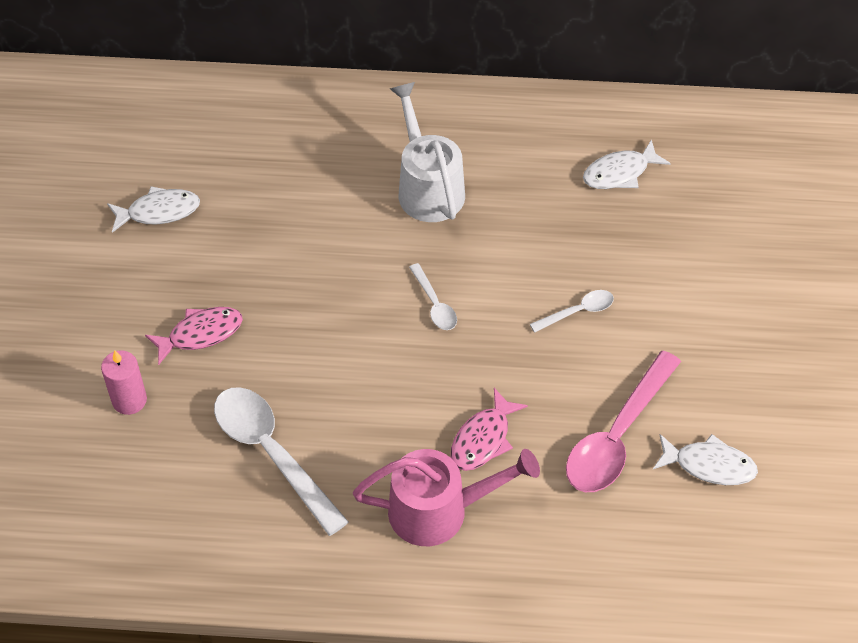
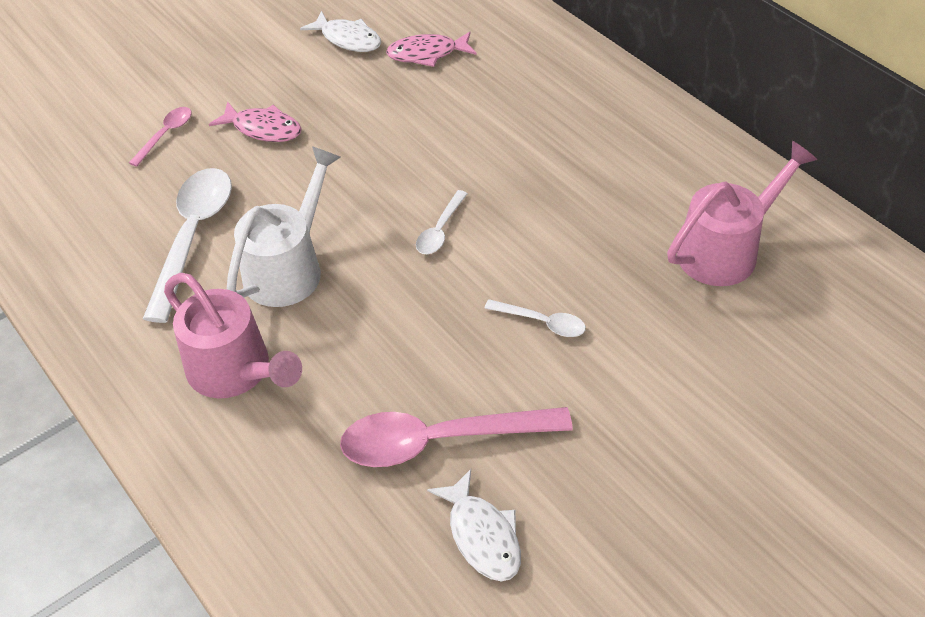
camera: 50 degrees right, 5 degrees down
pink candle [101,350,147,415] -> pink spoon [129,107,192,167]
white watering can [390,82,465,222] -> white watering can moved to [226,146,341,307]
pink fish [451,388,528,471] -> pink fish moved to [386,32,476,67]
white fish [583,139,671,189] -> pink watering can [667,141,818,286]

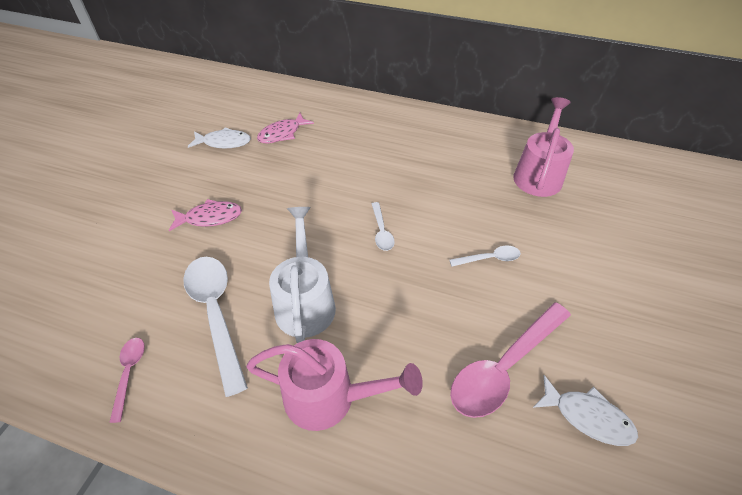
camera: 35 degrees left, 0 degrees up
pink spoon [129,107,192,167] -> pink spoon moved to [109,338,145,423]

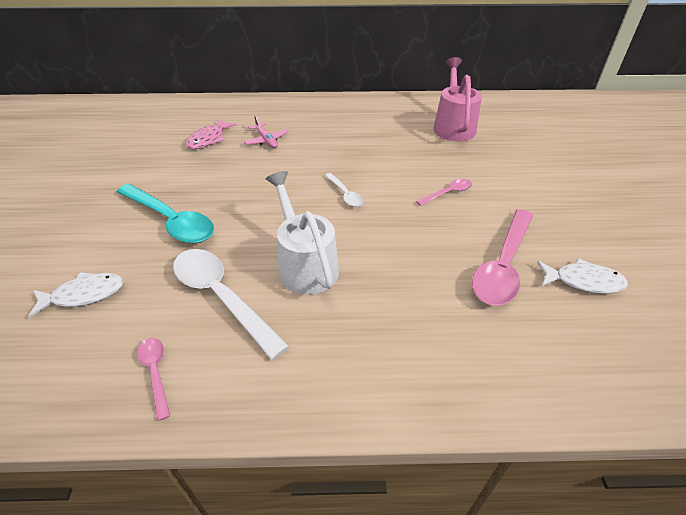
camera: 20 degrees left, 5 degrees down
pink fish [169,199,242,231] -> turquoise spoon [117,184,214,243]
white fish [188,127,251,148] -> white fish moved to [29,272,124,318]
pink watering can [246,339,423,431] -> none
white spoon [449,245,521,267] -> pink spoon [416,179,472,206]
none -> pink plane [244,116,288,148]

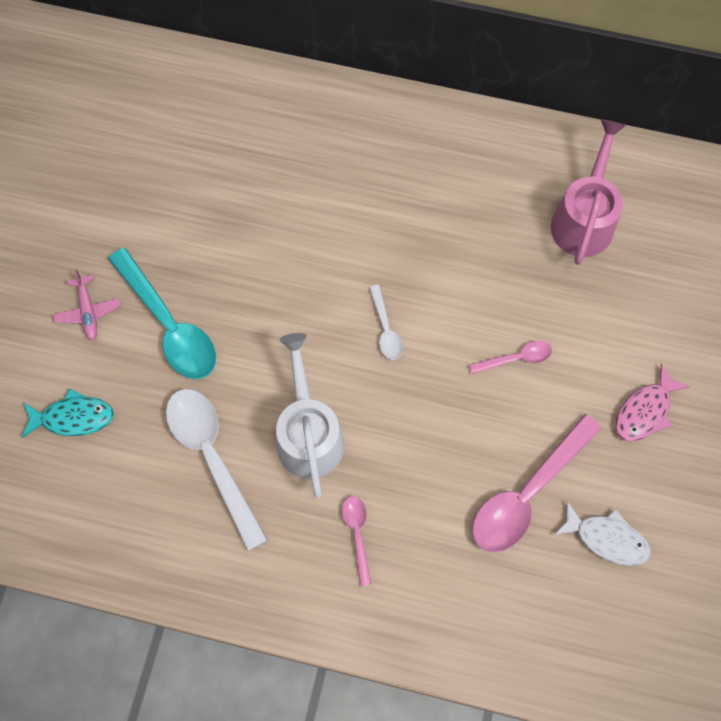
camera: 15 degrees right, 25 degrees up
white fish [29,272,124,318] -> turquoise fish [22,389,114,438]
pink spoon [137,338,170,421] -> pink spoon moved to [342,496,372,586]
pink fish [186,118,236,149] -> pink fish moved to [615,363,690,442]
pink plane [244,116,288,148] -> pink plane moved to [53,270,121,340]

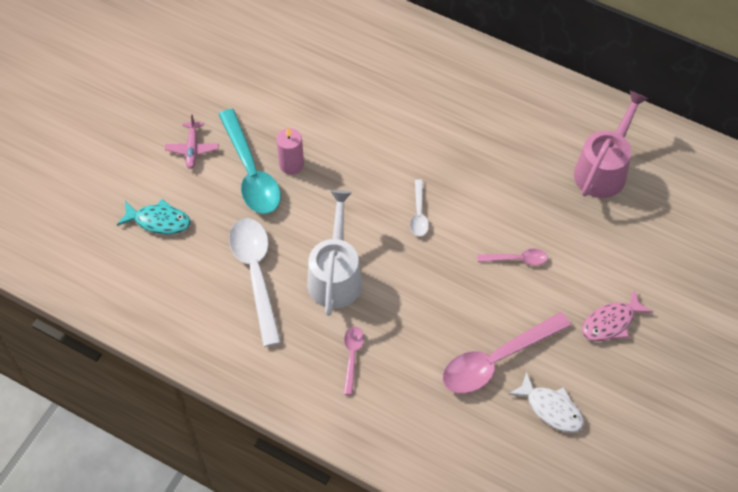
camera: 15 degrees right, 10 degrees down
none -> pink candle [276,128,304,175]

